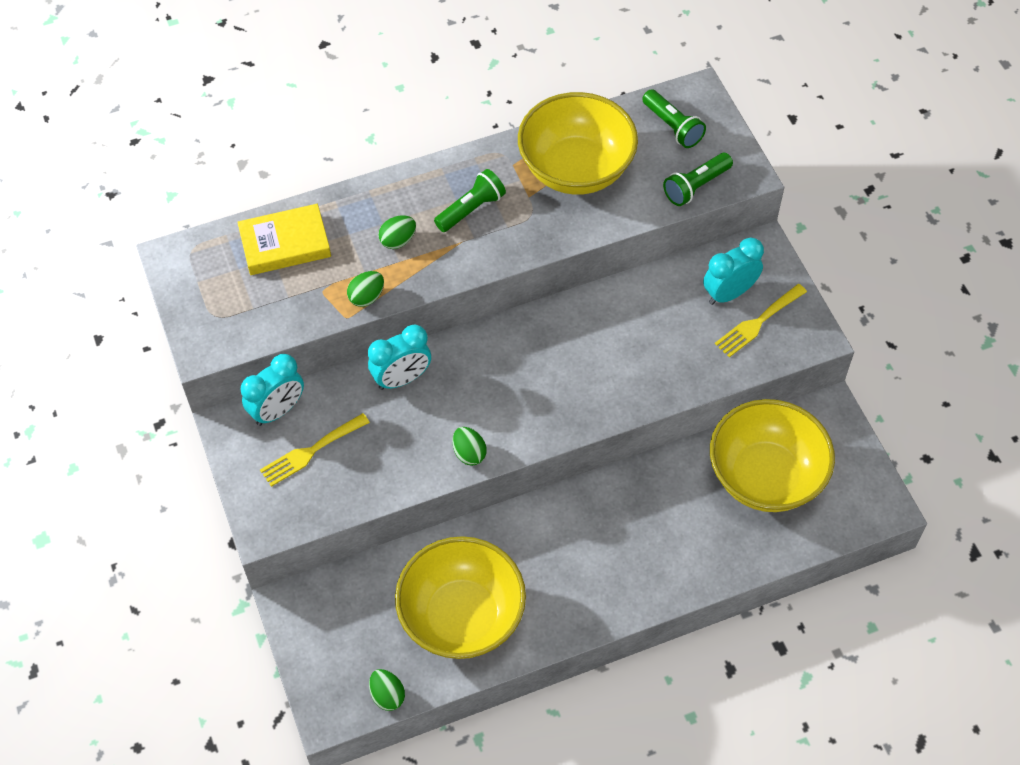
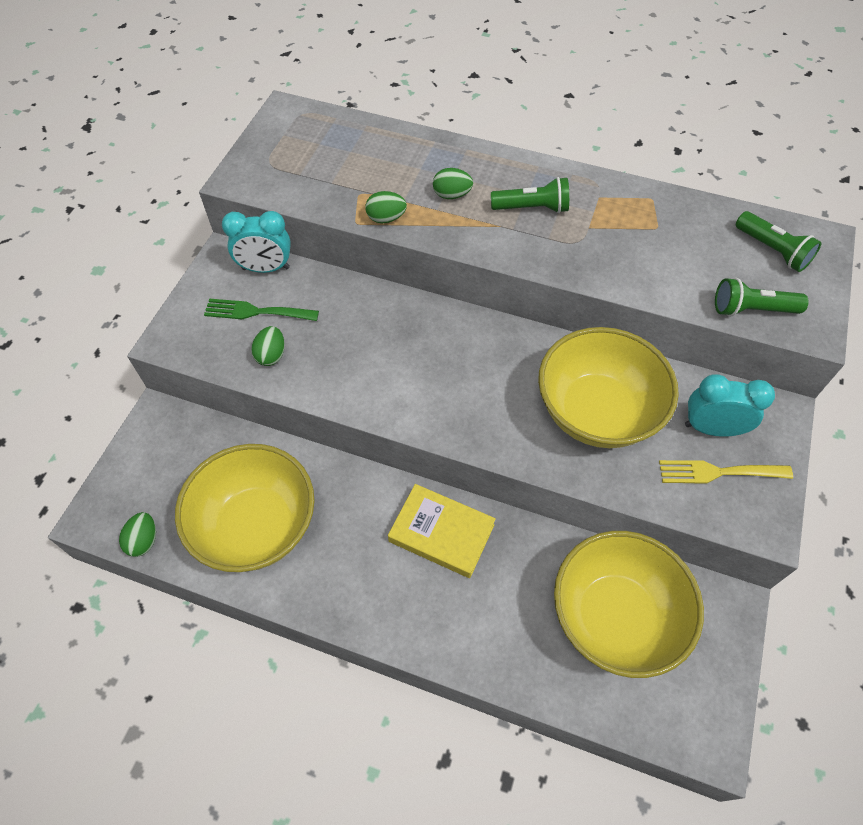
camera: 40 degrees right, 0 degrees up
yellow book [237,204,331,275] -> yellow book moved to [388,484,496,578]
yellow fork [260,413,370,487] -> green fork [204,299,319,321]
turquoise clock [368,325,431,390] -> none
green egg [452,427,487,466] -> green egg moved to [251,326,285,366]
yellow bowl [518,92,638,195] -> yellow bowl moved to [538,327,679,448]
green flashlight [642,89,706,148] -> green flashlight turned 45 degrees counterclockwise [736,211,822,272]

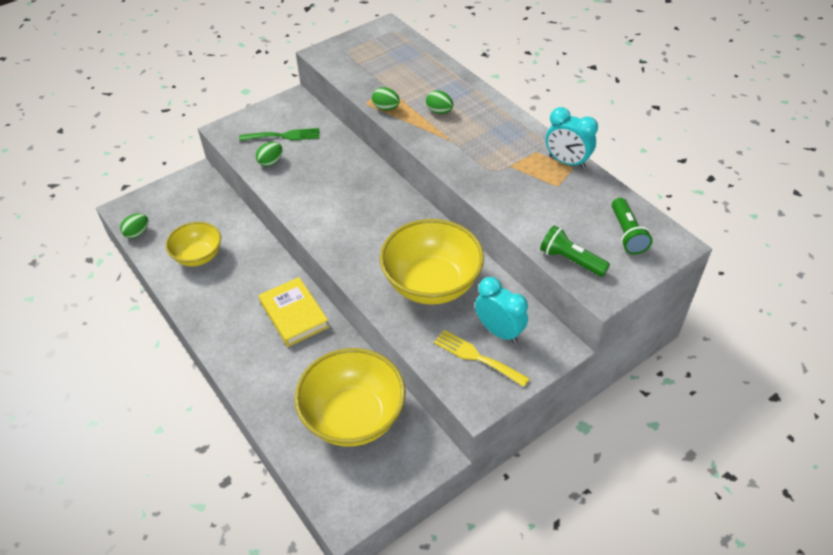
camera: 35 degrees right, 10 degrees down
yellow bowl [175,444,315,572] -> yellow bowl [166,222,221,266], size x0.60
green fork [204,299,319,321] -> green fork turned 135 degrees clockwise [239,128,319,141]
turquoise clock [222,211,291,273] -> turquoise clock moved to [546,107,598,169]
green flashlight [491,177,569,213] -> none

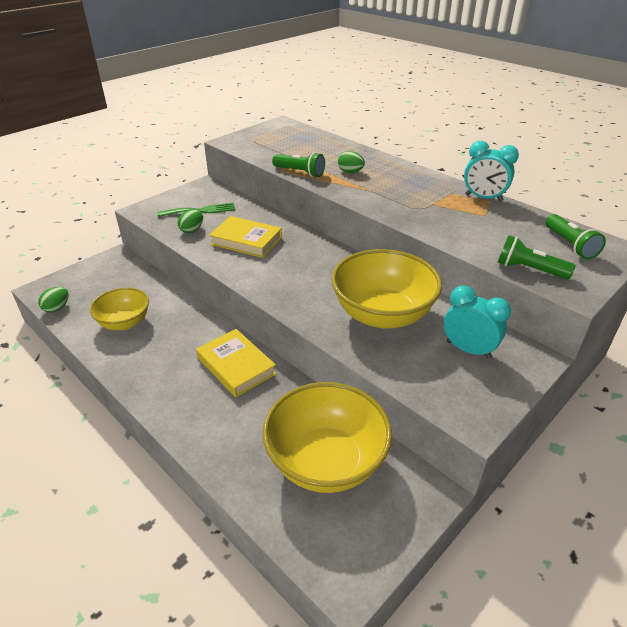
camera: 10 degrees left, 10 degrees down
green egg [372,87,400,110] -> green flashlight [272,152,325,177]
yellow fork [434,330,530,387] -> none
none -> yellow book [209,216,282,258]

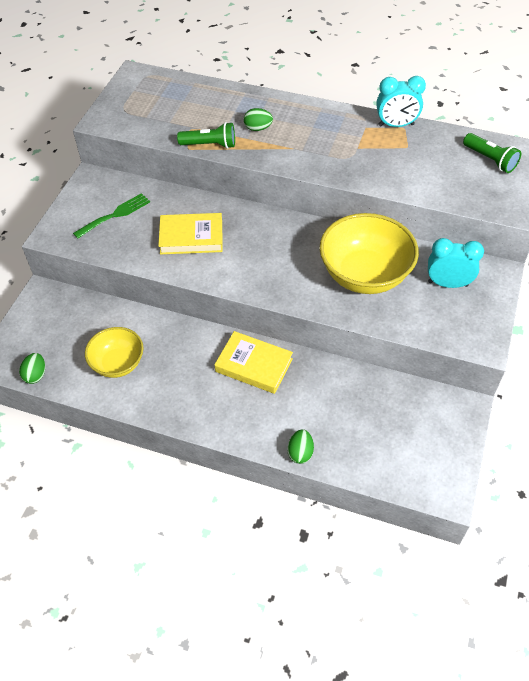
camera: 25 degrees left, 15 degrees up
green egg [178,210,203,233] -> green egg moved to [287,429,314,464]
yellow bowl [262,382,392,493] -> none
green flashlight [498,235,576,279] -> none

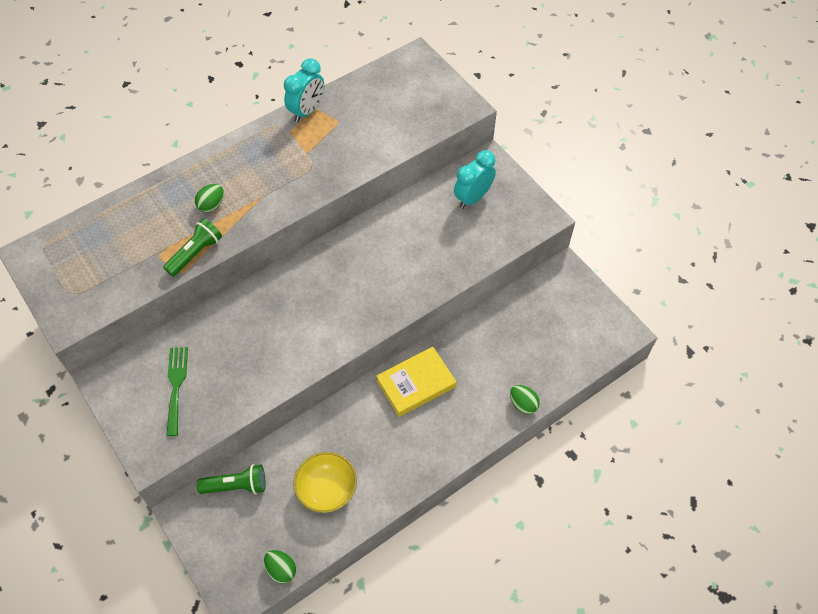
camera: 55 degrees left, 5 degrees up
yellow book [158,213,223,254] -> none
yellow bowl [319,213,419,294] -> none
green flashlight [463,133,521,173] -> green flashlight moved to [196,464,266,494]

